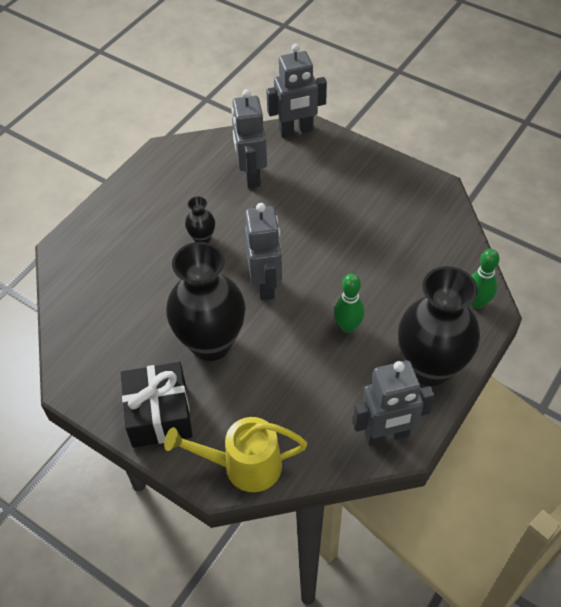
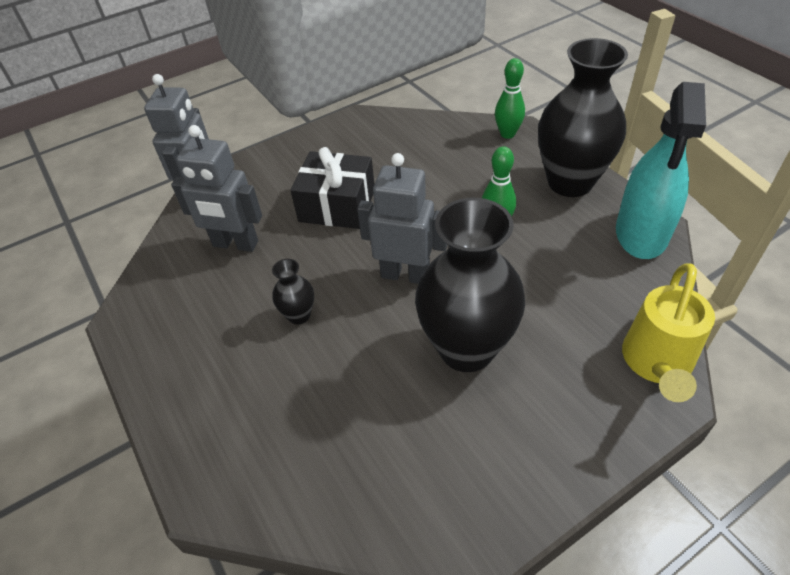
camera: 65 degrees left, 5 degrees down
black gift [121,362,192,448] -> black gift moved to [290,147,374,229]
grey robot [353,361,435,446] -> turquoise spray bottle [616,82,706,259]

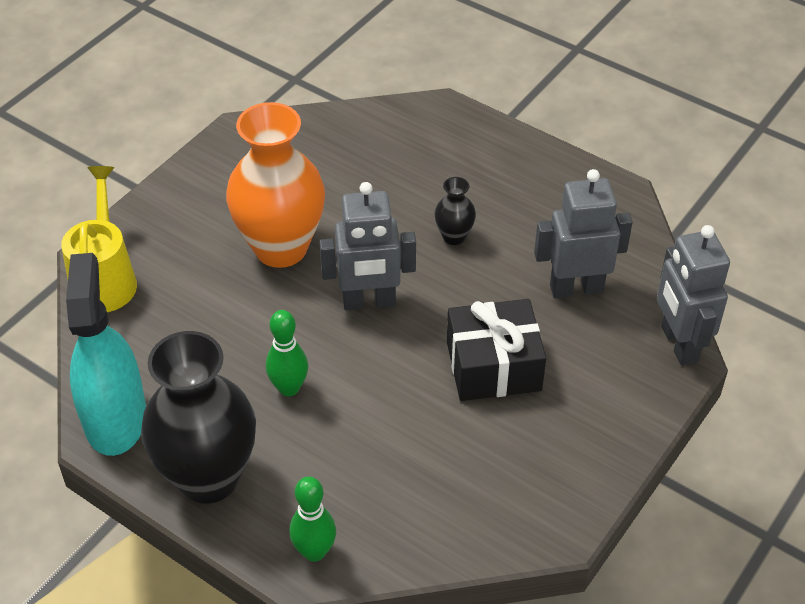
camera: 155 degrees right, 0 degrees up
black vase [415,198,525,372] -> orange vase [226,102,325,268]

